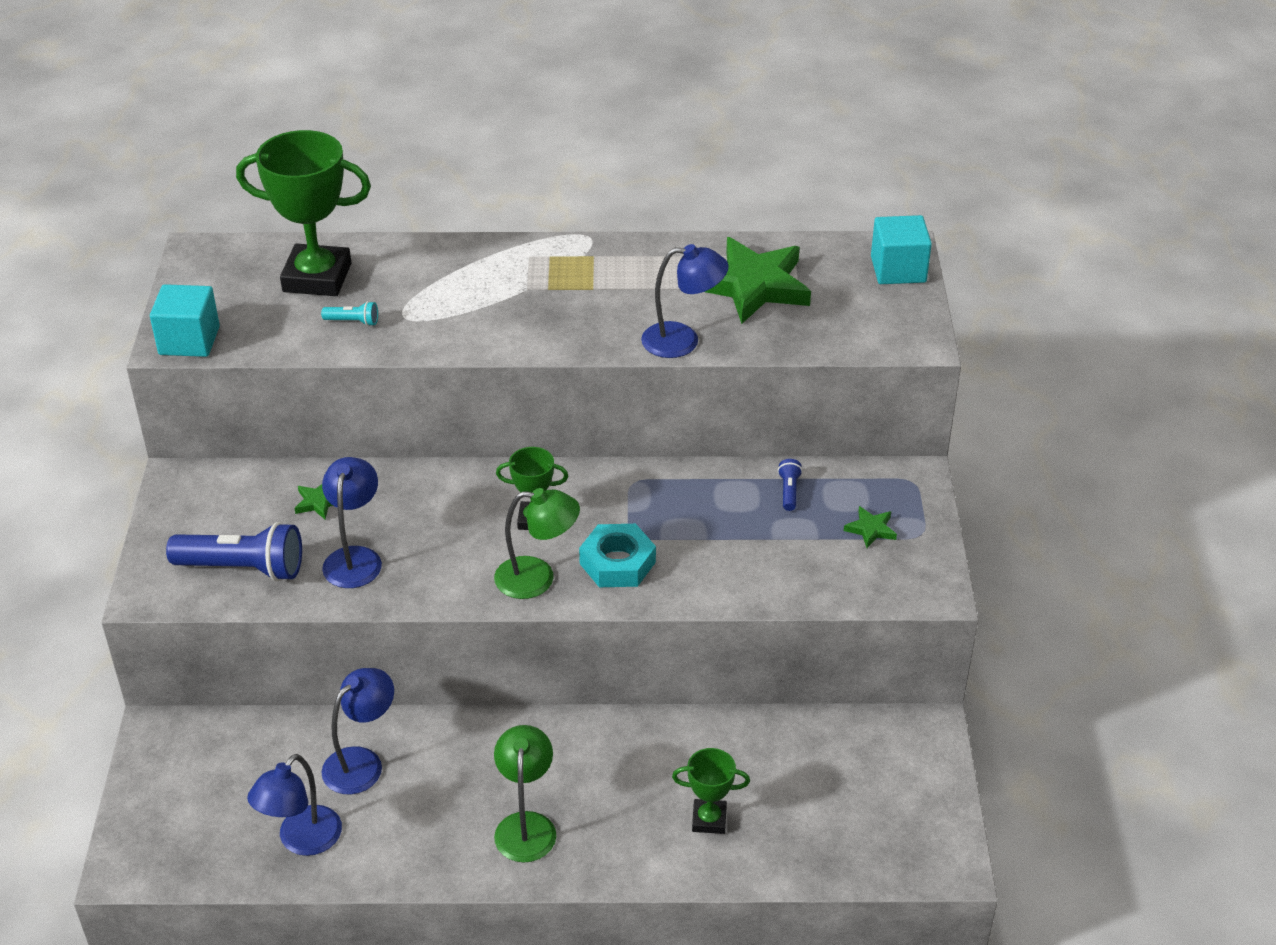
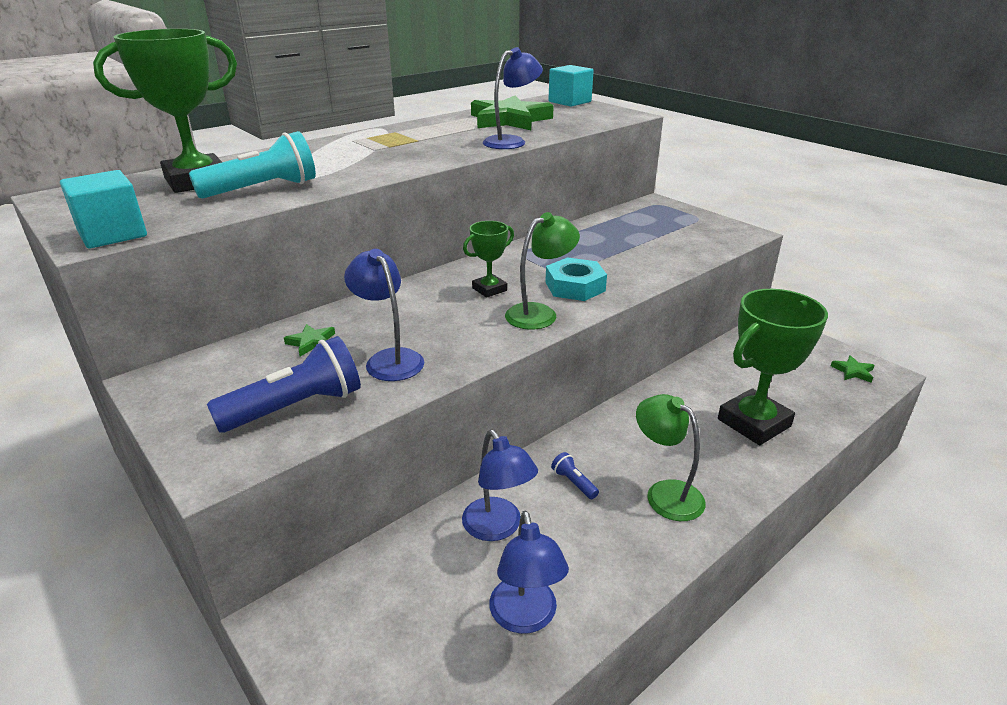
camera: 40 degrees left, 10 degrees down
turquoise flashlight [321,301,378,326] -> turquoise flashlight [189,131,316,198], size x2.25
blue lamp [322,668,394,794] -> blue lamp turned 150 degrees clockwise [462,430,538,541]
green trophy [672,748,750,834] -> green trophy [718,289,828,445], size x1.95
blue flashlight [778,459,803,511] -> blue flashlight moved to [551,452,599,499]
green star [844,506,897,548] -> green star moved to [831,355,875,383]

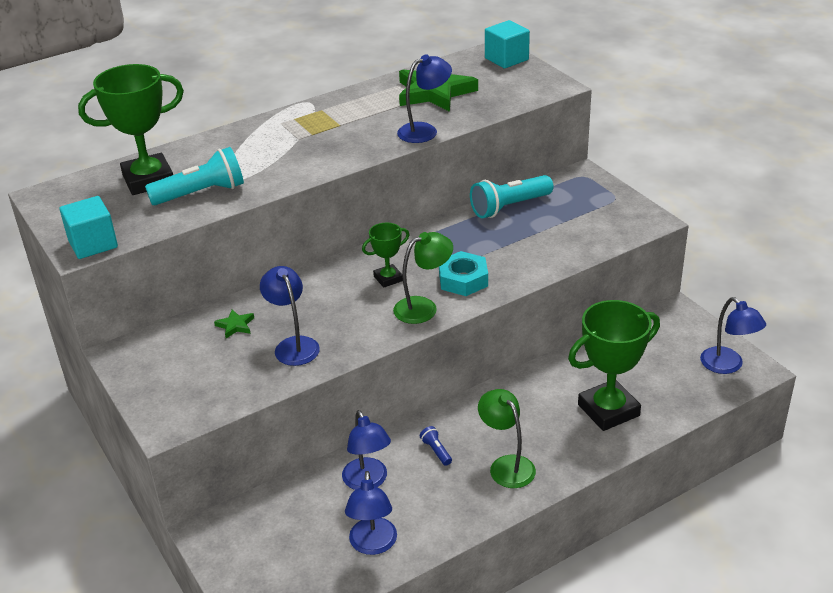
camera: 10 degrees right, 5 degrees up
blue flashlight [207,336,361,433] -> none
green star [831,355,875,383] -> blue lamp [700,297,766,374]
none -> turquoise flashlight [470,175,553,218]

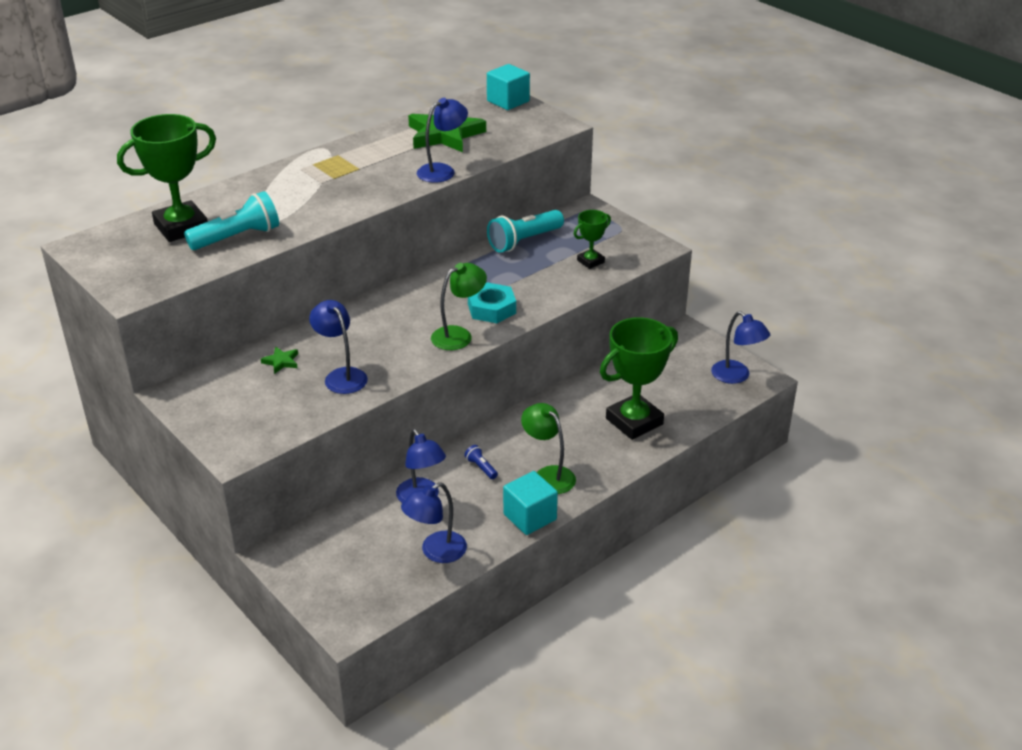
camera: 10 degrees left, 0 degrees up
turquoise cube [59,196,118,259] -> turquoise cube moved to [503,471,558,535]
blue lamp [345,471,397,555] -> blue lamp turned 60 degrees clockwise [401,482,467,563]
green trophy [362,223,409,288] -> green trophy moved to [574,210,611,269]

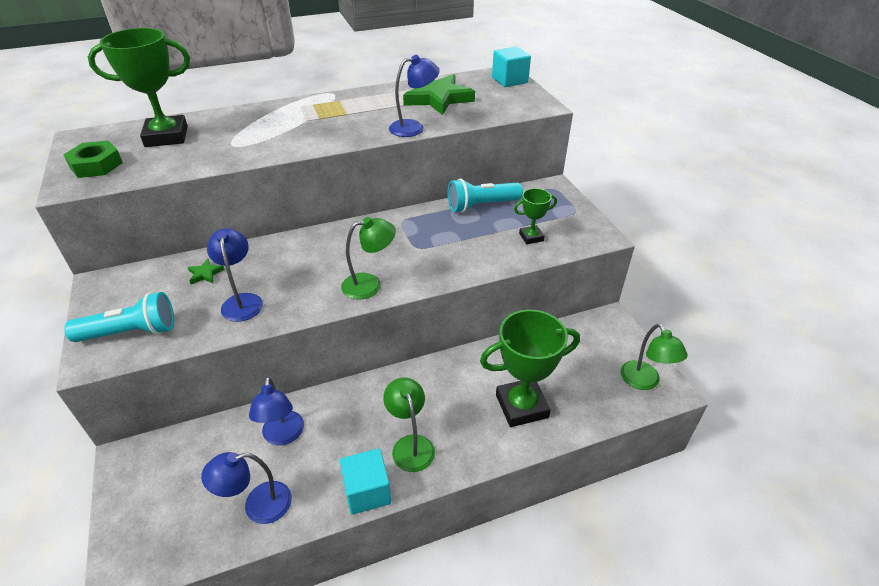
camera: 20 degrees right, 5 degrees up
turquoise flashlight [184,191,279,250] -> turquoise flashlight moved to [64,292,174,342]
blue flashlight [465,445,498,479] -> none
turquoise nut [468,282,516,323] -> none
blue lamp [711,311,770,384] -> green lamp [621,324,688,390]
none -> green nut [63,140,123,178]

